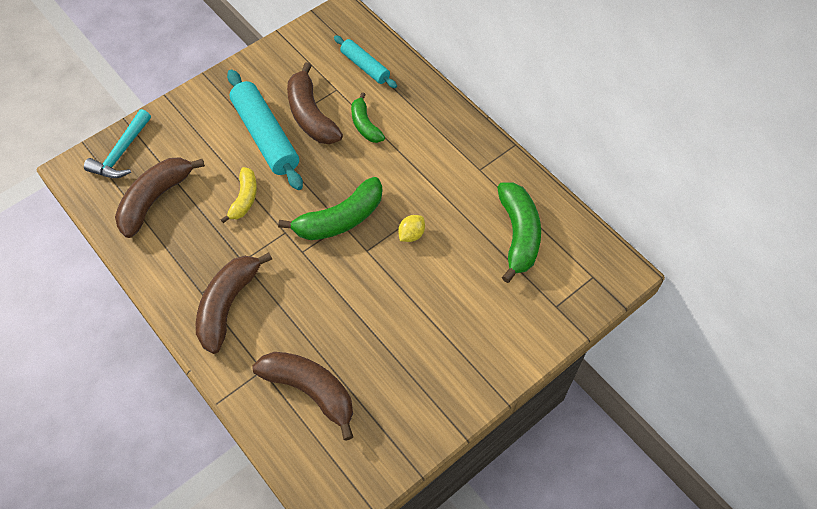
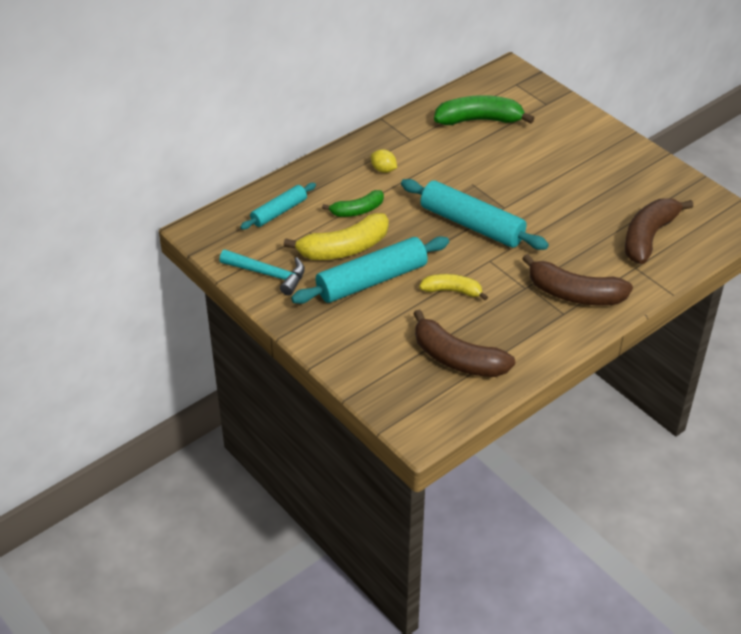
camera: 90 degrees left, 15 degrees down
turquoise hammer [84,109,151,178] -> turquoise hammer moved to [219,250,305,296]
green banana [278,177,382,240] -> turquoise rolling pin [401,179,549,250]
brown banana [287,62,343,144] -> yellow banana [284,213,389,260]
yellow lemon [398,215,425,242] -> yellow lemon moved to [371,149,397,173]

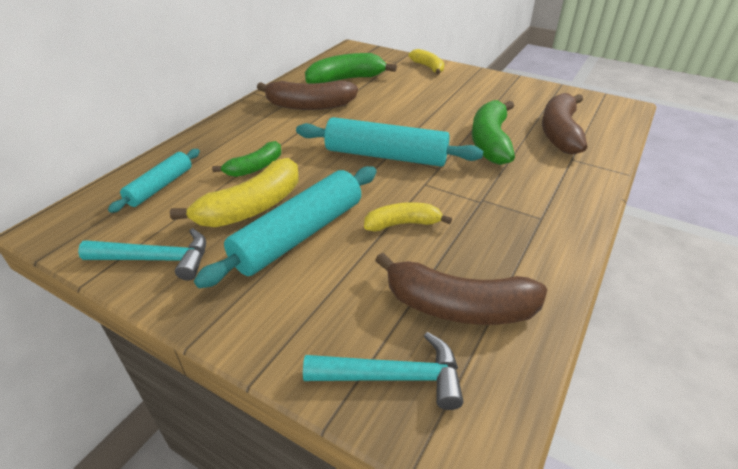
camera: 20 degrees left, 5 degrees down
yellow lemon [371,149,397,173] -> none
brown banana [522,254,633,305] -> brown banana moved to [257,80,358,110]
none -> turquoise hammer [303,332,463,410]
none -> yellow banana [408,49,444,74]
none -> green banana [472,100,515,165]

